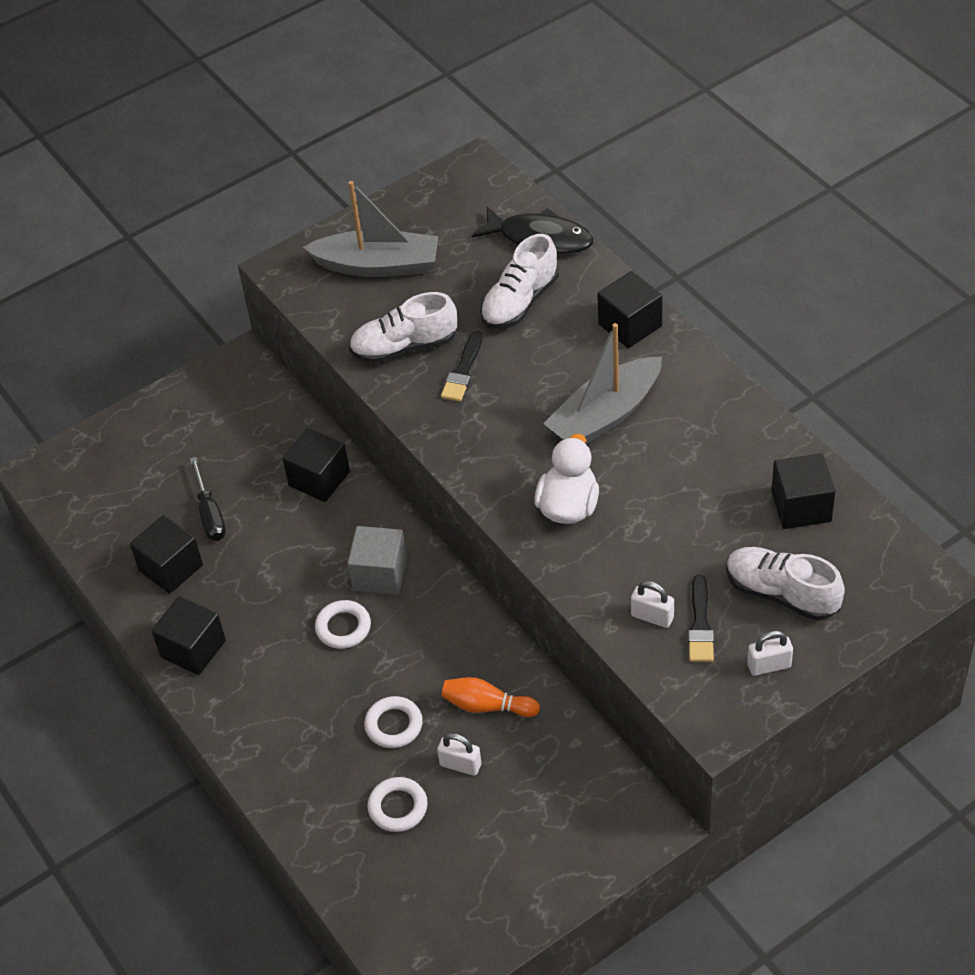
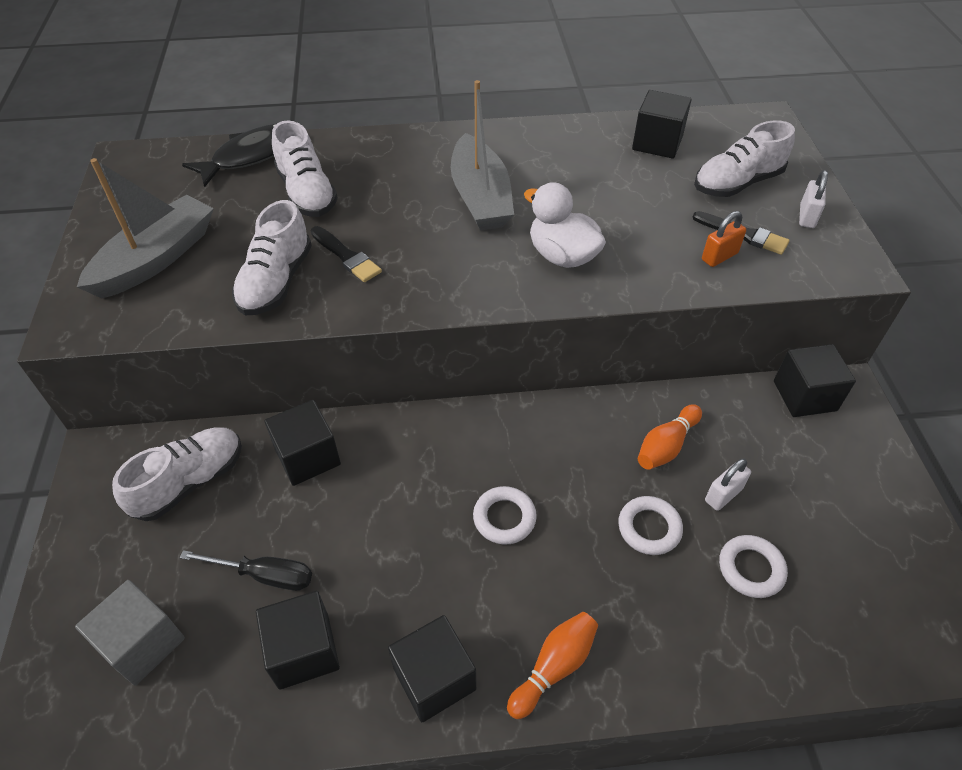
camera: 65 degrees left, 0 degrees up
grey cube [347,526,407,595] -> grey cube moved to [75,580,185,686]
black cube [598,271,662,348] -> black cube moved to [774,344,856,417]
white padlock [631,581,674,628] -> orange padlock [702,211,746,267]
none -> white shoe [112,427,242,521]
none -> orange bowling pin [507,612,598,719]

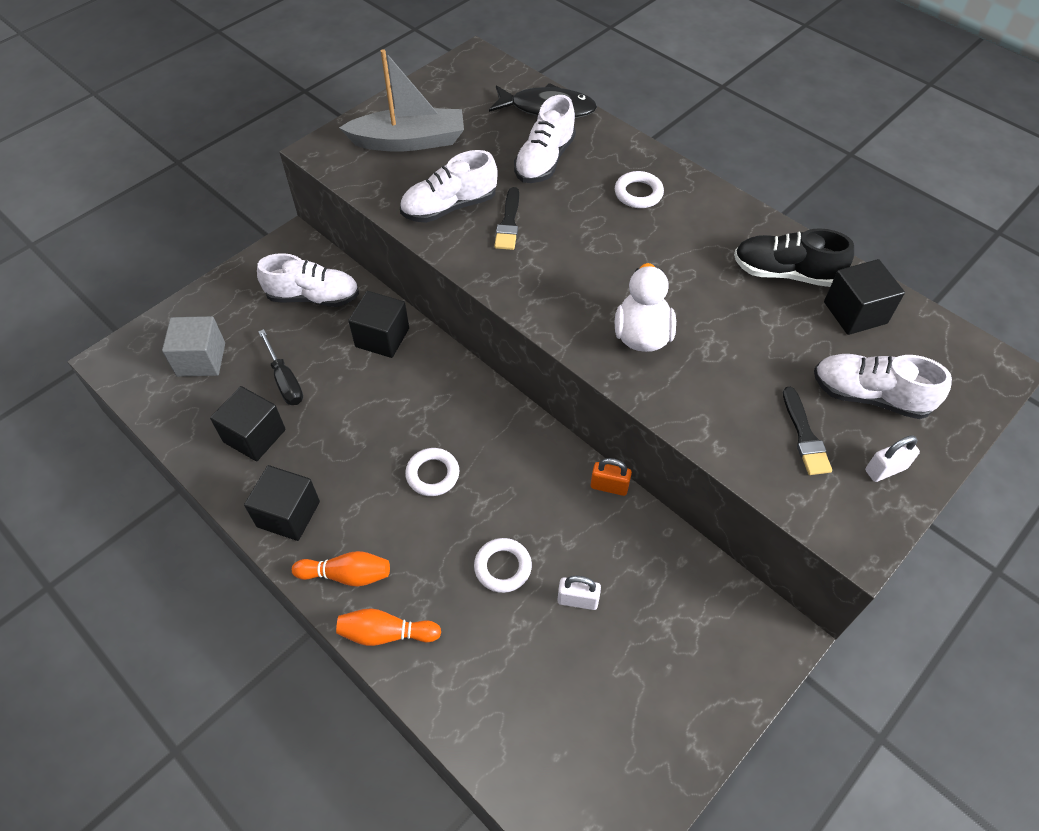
camera: 50 degrees right, 5 degrees up
grey boat [451,80,514,231] -> none
orange bowling pin [638,404,702,470] -> orange bowling pin moved to [336,608,441,646]
orange padlock [702,211,746,267] -> orange padlock moved to [591,458,632,496]
white ring [719,535,788,598] -> white ring moved to [615,171,664,208]
black cube [774,344,856,417] -> none
none -> black shoe [734,228,854,287]

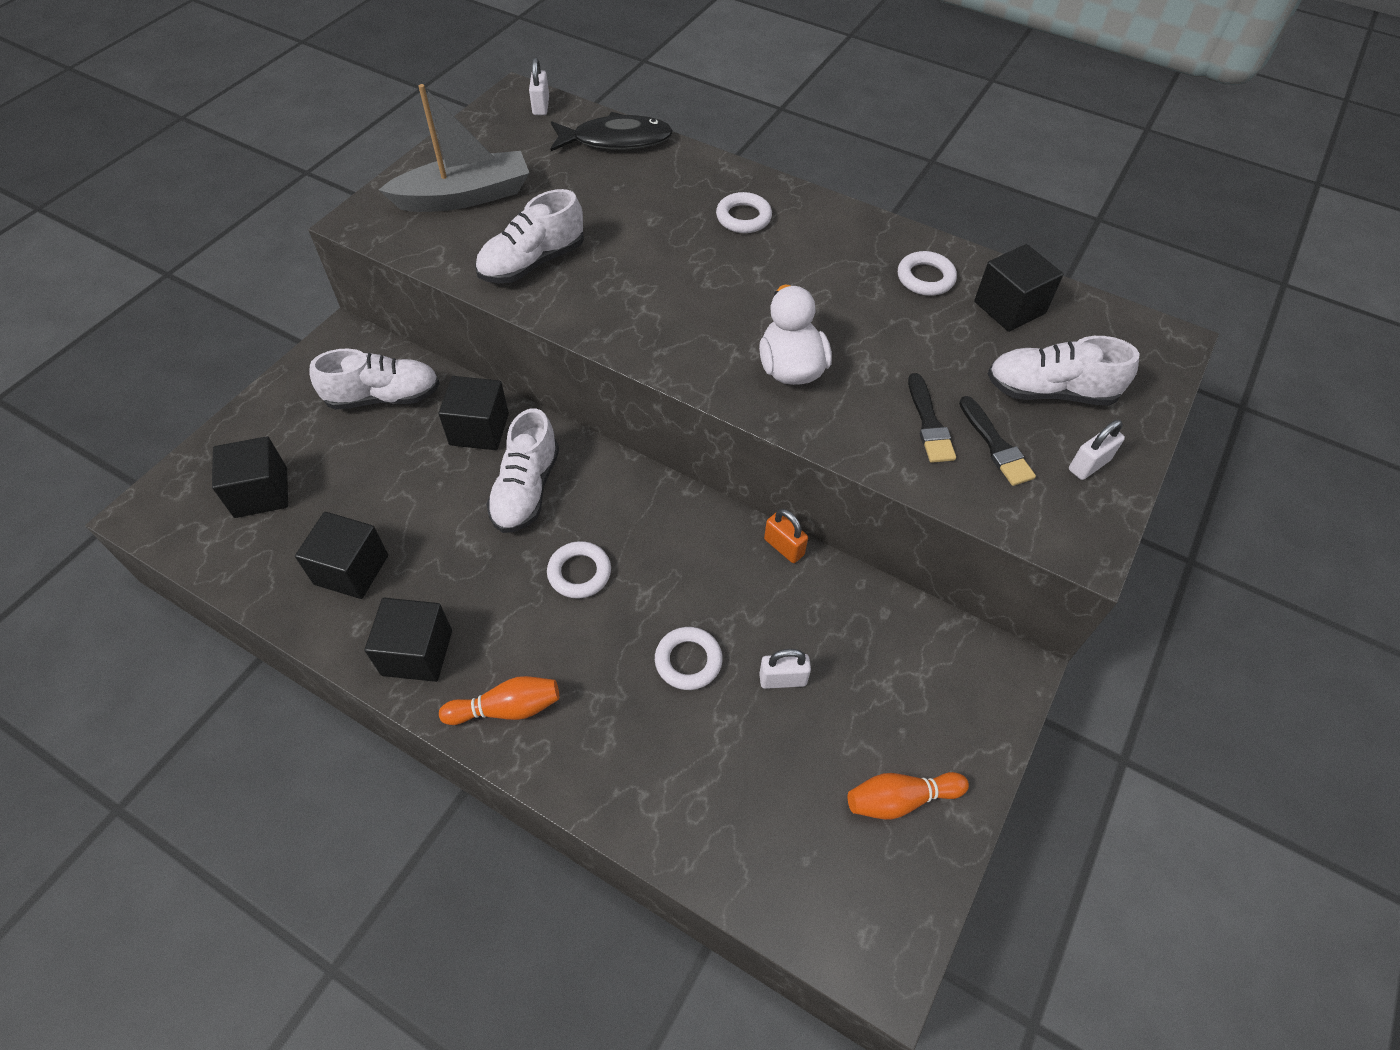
camera: 15 degrees left, 0 degrees up
grey cube [162,316,225,377] -> black cube [212,436,288,518]
black screwdriver [258,329,303,405] -> none
orange bowling pin [336,608,441,646] -> orange bowling pin moved to [848,772,969,819]
black brush [494,187,519,250] -> black brush moved to [908,373,956,463]
white shoe [514,95,576,183] -> white shoe moved to [486,408,559,533]
orange padlock [591,458,632,496] -> orange padlock turned 45 degrees clockwise [764,509,808,563]
black shoe [734,228,854,287] -> white ring [898,251,957,296]
none -> white padlock [529,58,549,115]

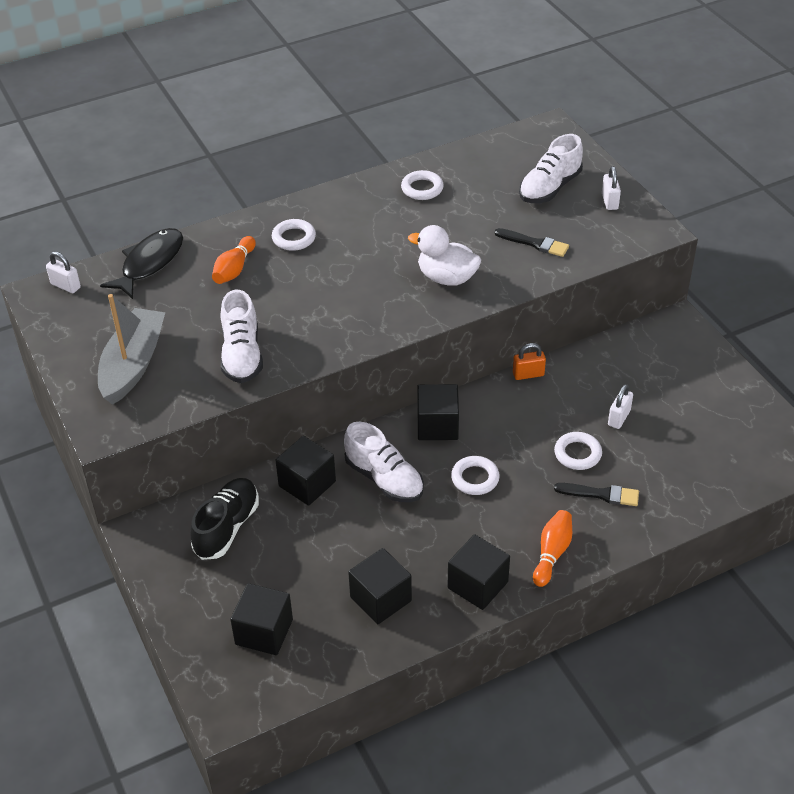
camera: 55 degrees left, 10 degrees down
white shoe [310,348,440,410] -> black shoe [190,478,259,560]
orange bowling pin [848,772,969,819] -> orange bowling pin moved to [212,236,256,284]
black brush [959,396,1036,486] -> black brush moved to [554,483,639,506]
black cube [974,244,1063,332] -> black cube moved to [417,384,459,440]

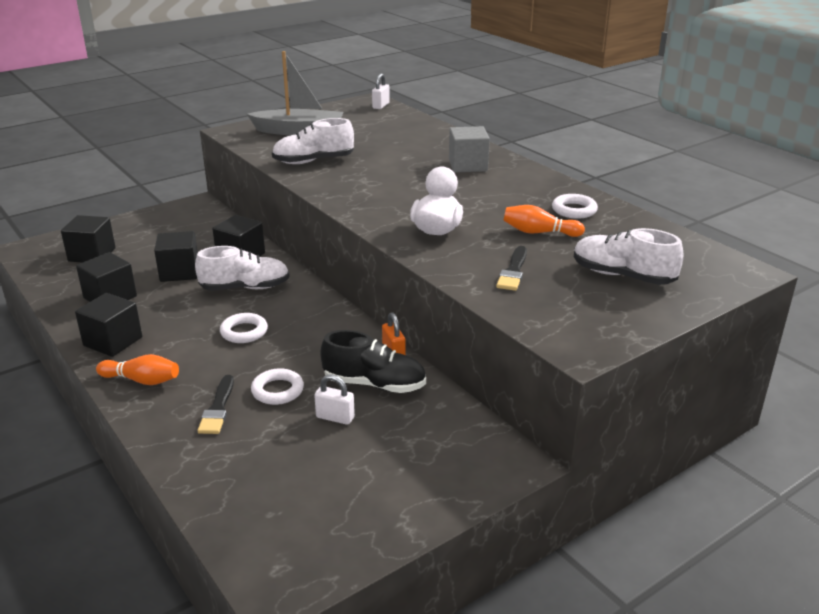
camera: 80 degrees right, 15 degrees down
black fish [100,228,183,299] -> none
black shoe [190,478,259,560] -> black shoe moved to [320,330,426,393]
orange bowling pin [212,236,256,284] -> orange bowling pin moved to [503,205,585,237]
white ring [272,219,316,251] -> grey cube [449,126,490,172]
white shoe [344,422,424,502] -> white shoe turned 135 degrees counterclockwise [195,246,290,291]
black cube [417,384,459,440] -> black cube moved to [154,231,198,282]
white padlock [602,166,621,210] -> none

